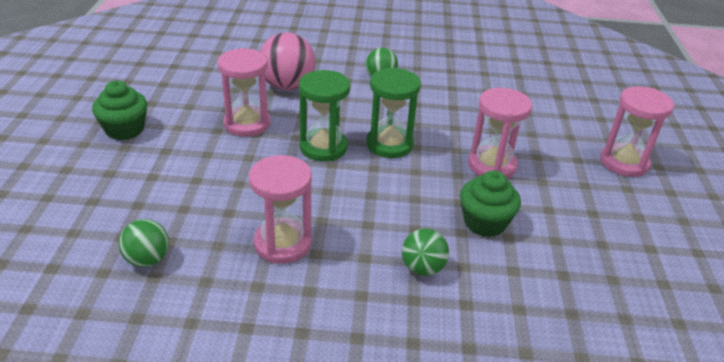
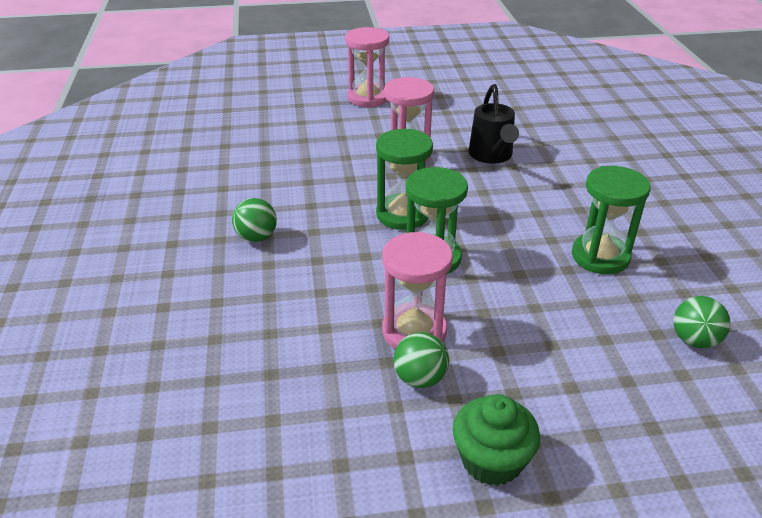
camera: 100 degrees left, 0 degrees up
pink hourglass [249,155,312,264] -> green hourglass [572,166,650,274]
pink ball [260,32,315,90] -> none
green ball [402,228,449,276] -> green ball moved to [393,332,449,388]
green cupcake [460,170,521,237] -> black watering can [469,84,519,164]

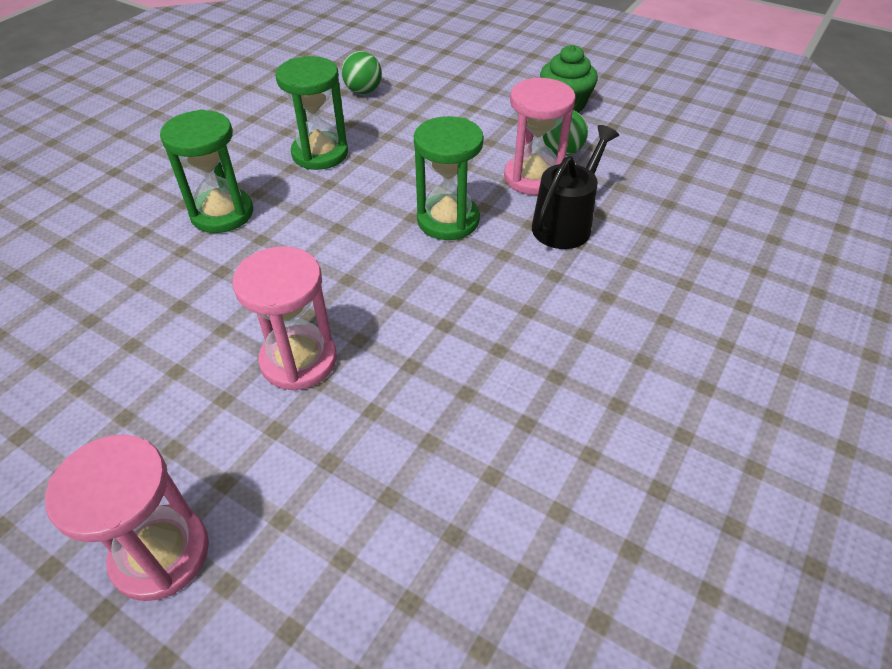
camera: 140 degrees left, 10 degrees up
green ball [232,198,277,242] -> none
green hourglass [376,129,433,230] -> green hourglass moved to [160,109,253,233]
black watering can [469,84,519,164] -> black watering can moved to [532,125,619,249]

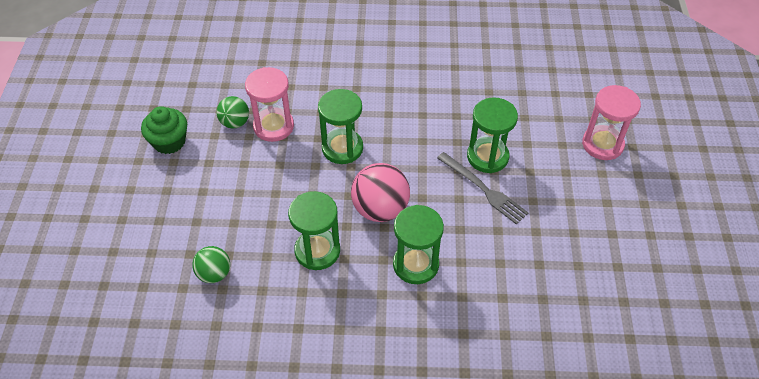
camera: 120 degrees left, 5 degrees up
pink hourglass [232,246,337,391] -> green hourglass [467,97,518,173]
black watering can [532,125,619,249] -> none
none -> pink ball [351,163,410,222]
none -> grey fork [437,152,528,224]

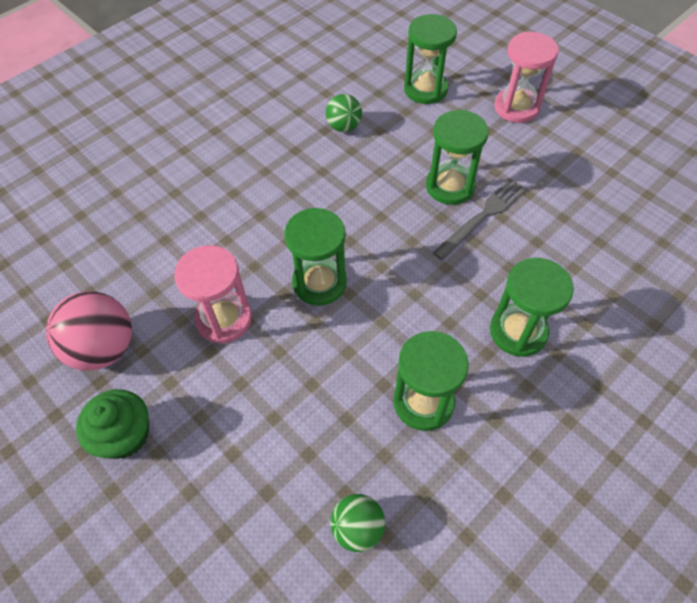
camera: 45 degrees left, 5 degrees up
green ball [216,96,249,129] -> green ball moved to [326,94,362,132]
pink ball [351,163,410,222] -> pink ball moved to [46,291,132,371]
grey fork [437,152,528,224] -> grey fork turned 45 degrees counterclockwise [432,178,527,260]
none -> green hourglass [404,14,457,104]

